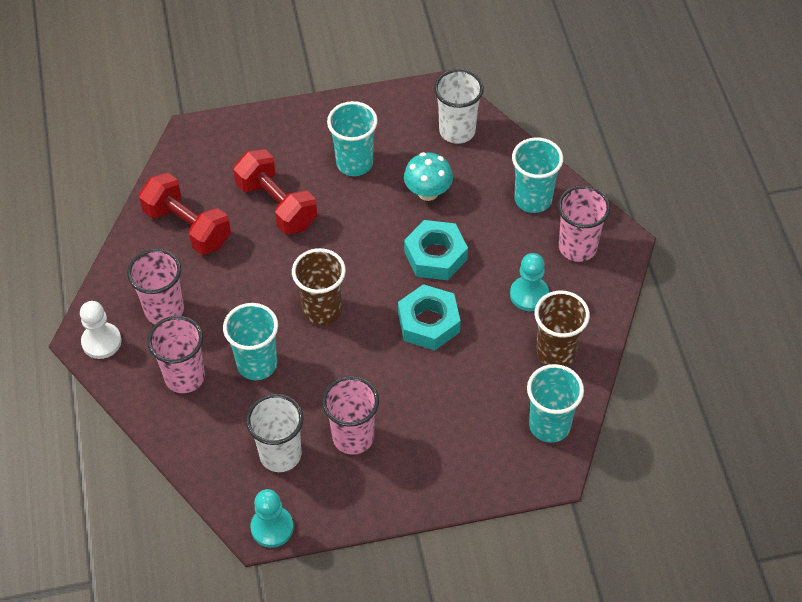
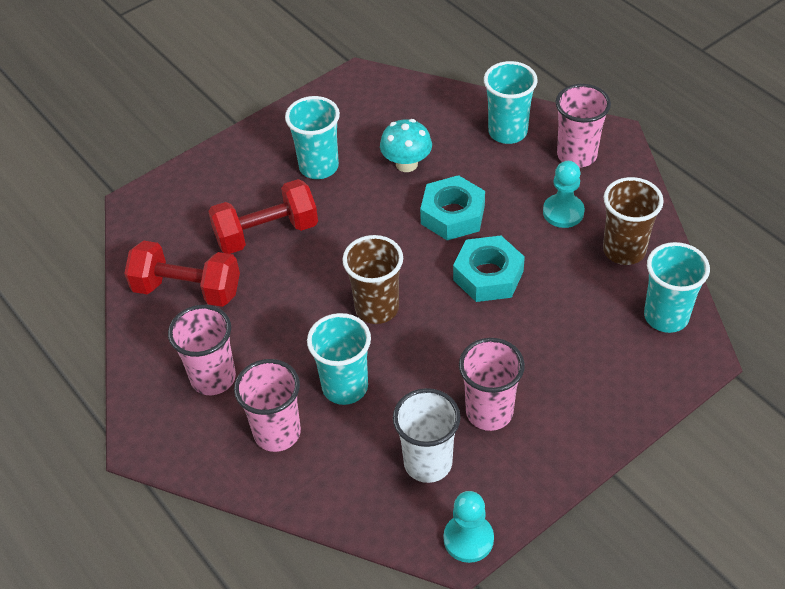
camera: 25 degrees left, 5 degrees down
white pawn [80,301,121,359] -> none
red dumbbell [233,149,317,234] -> red dumbbell turned 45 degrees counterclockwise [208,179,318,254]
white cup [434,69,484,144] -> none

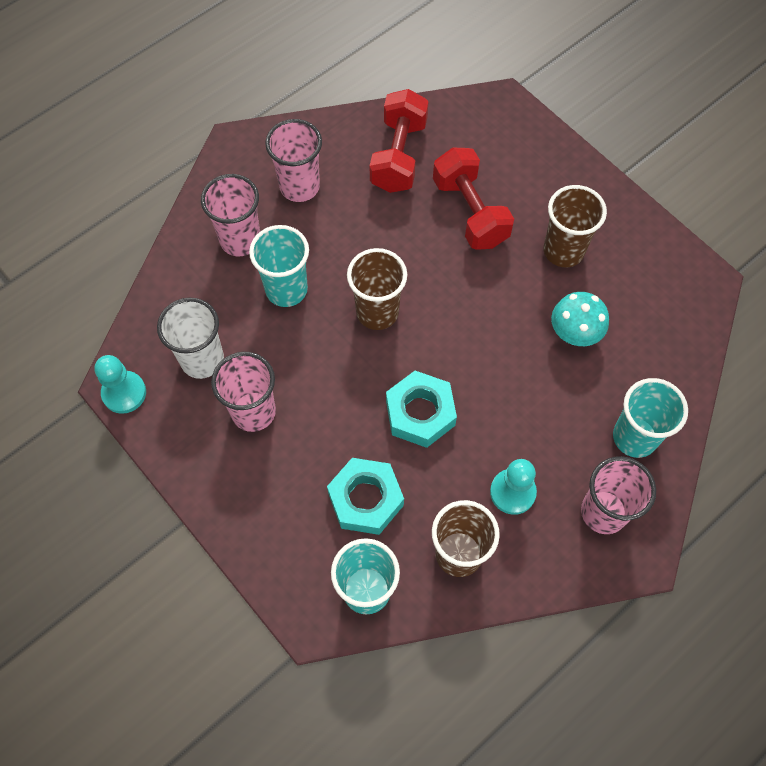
camera: 85 degrees right, 15 degrees up
turquoise cup [285,96,340,179] -> brown cup [543,185,607,267]
turquoise nut [420,175,485,240] -> turquoise nut moved to [327,458,404,535]

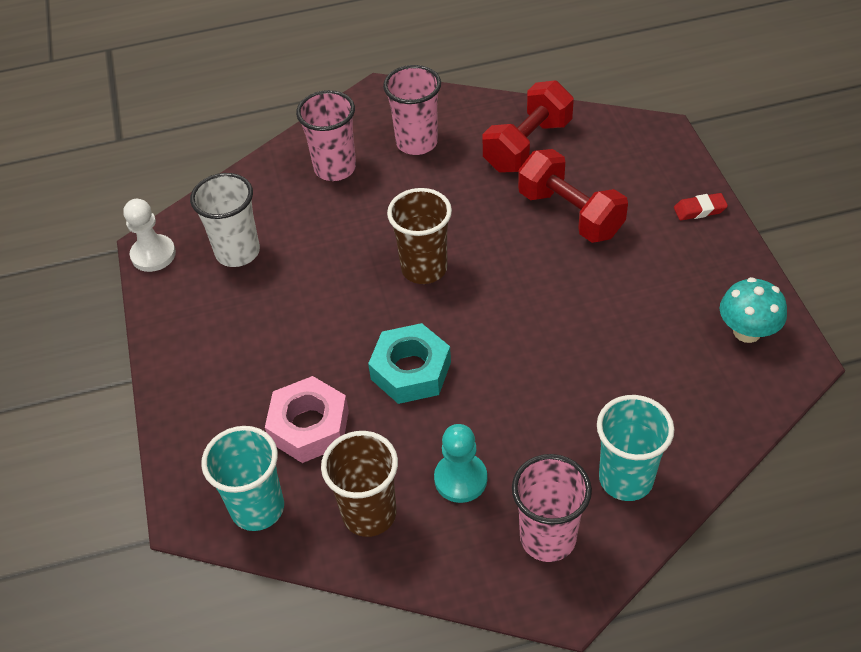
camera: 30 degrees right, 15 degrees down
turquoise pawn [95,355,146,414] -> white pawn [123,199,176,272]
pink cup [211,352,276,432] -> none
turquoise cup [249,225,309,307] -> none
turquoise nut [327,458,404,535] -> pink nut [265,376,349,463]
red dumbbell [433,147,514,250] -> red dumbbell turned 45 degrees counterclockwise [518,149,628,243]
brown cup [543,185,607,267] -> none
turquoise mushroom [551,292,609,346] -> turquoise mushroom moved to [720,277,787,343]
none -> red eraser [674,193,728,220]

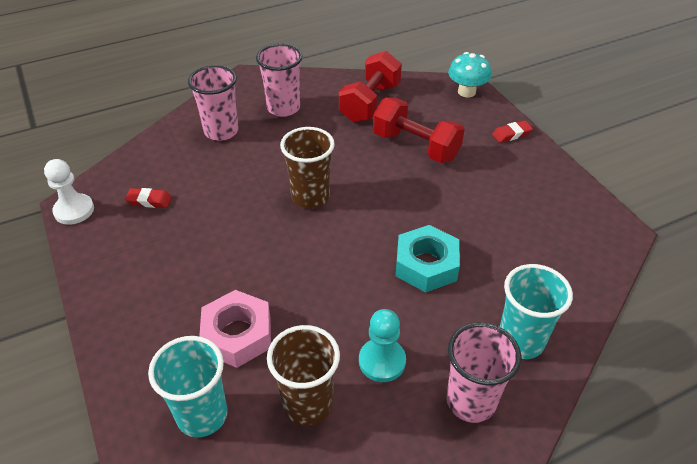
camera: 15 degrees left, 5 degrees down
white cup [190,173,260,267] -> red eraser [125,188,172,208]
turquoise nut [368,323,451,404] -> turquoise nut moved to [396,225,460,292]
turquoise mushroom [720,277,787,343] -> turquoise mushroom moved to [448,52,491,97]

